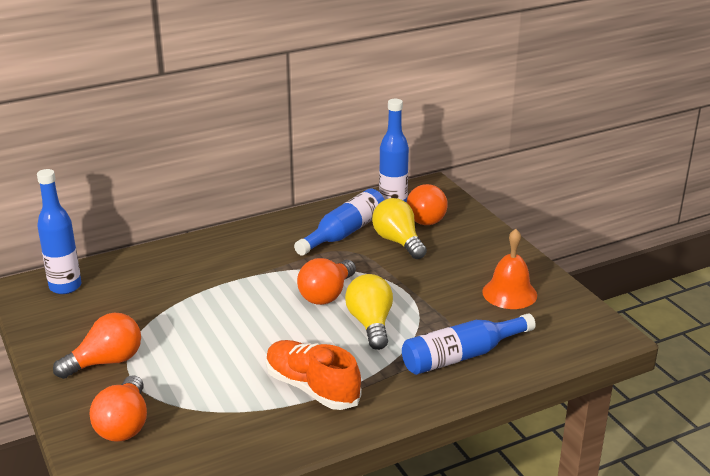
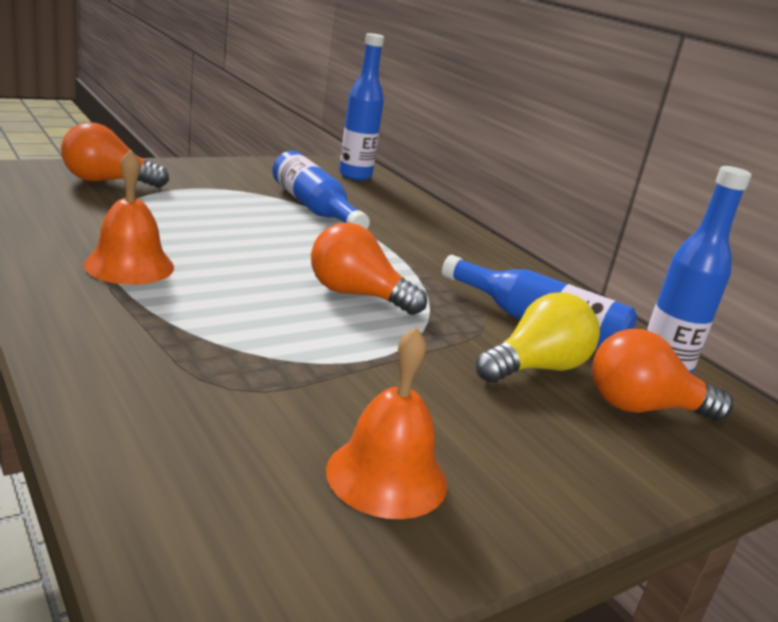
camera: 80 degrees right, 5 degrees down
orange light bulb [53,313,141,379] -> none
orange shoe [266,340,362,410] -> orange bell [84,150,174,285]
yellow light bulb [345,274,393,350] -> none
blue bottle [402,314,536,375] -> blue bottle moved to [273,151,370,229]

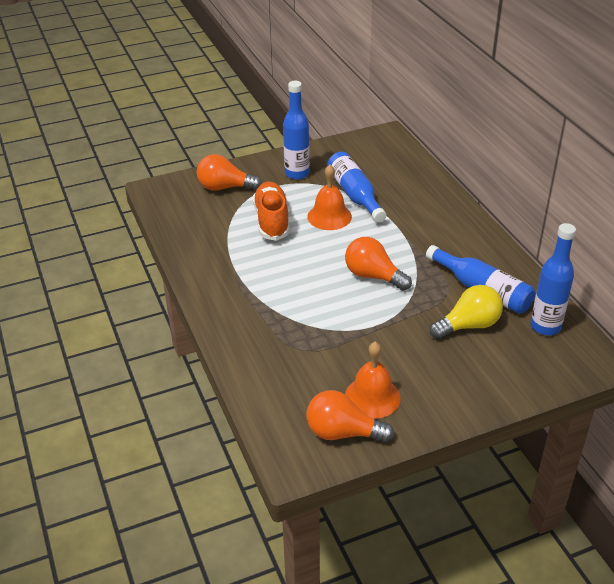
camera: 15 degrees right, 15 degrees up
orange bell [84,150,174,285] -> orange bell moved to [307,165,352,230]
blue bottle [339,33,384,180] -> blue bottle moved to [283,81,310,180]
orange light bulb [592,329,733,421] -> orange light bulb moved to [306,390,395,443]
none -> orange shoe [253,182,290,241]

